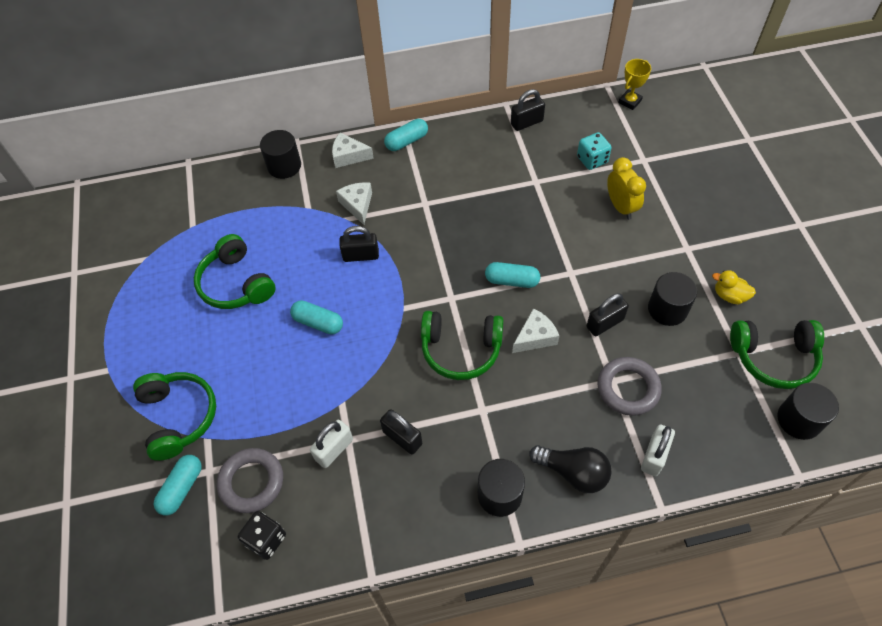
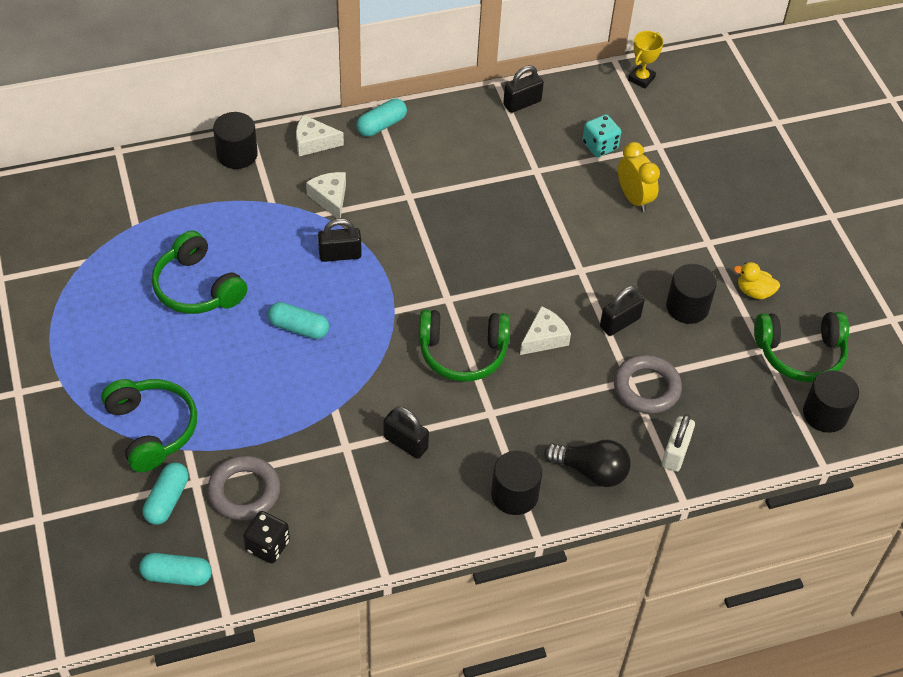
camera: 10 degrees left, 5 degrees down
white padlock [310,420,353,468] -> none
turquoise capsule [485,262,540,288] -> turquoise capsule moved to [139,553,212,586]

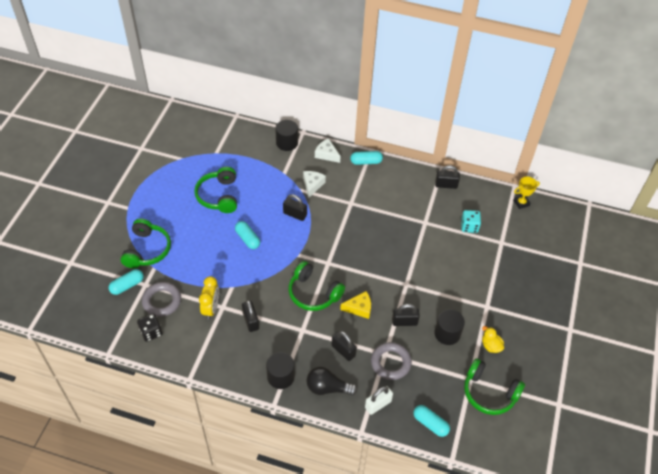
camera: 35 degrees right, 0 degrees up
turquoise capsule [139,553,212,586] -> turquoise capsule moved to [413,405,450,437]
white cheese [520,306,571,355] -> yellow cheese [340,291,371,319]
black light bulb [544,440,631,487] -> black light bulb turned 135 degrees clockwise [306,367,357,396]
yellow clock [618,142,660,212] -> yellow clock moved to [199,276,219,320]
black cylinder [803,370,859,433] -> none
none -> black padlock [331,331,357,361]

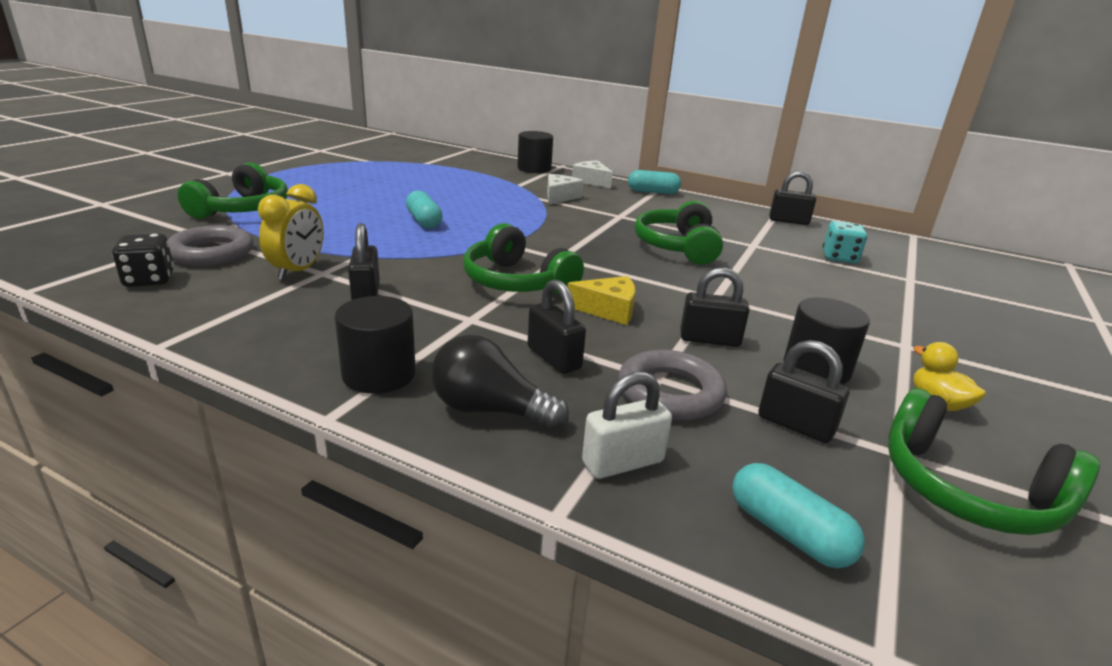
camera: 10 degrees right, 25 degrees down
turquoise capsule [109,269,144,295] -> none
green headphones [194,167,237,213] -> green headphones moved to [635,201,723,265]
black padlock [283,194,307,221] -> black padlock moved to [758,340,849,443]
yellow trophy [513,177,540,209] -> none

